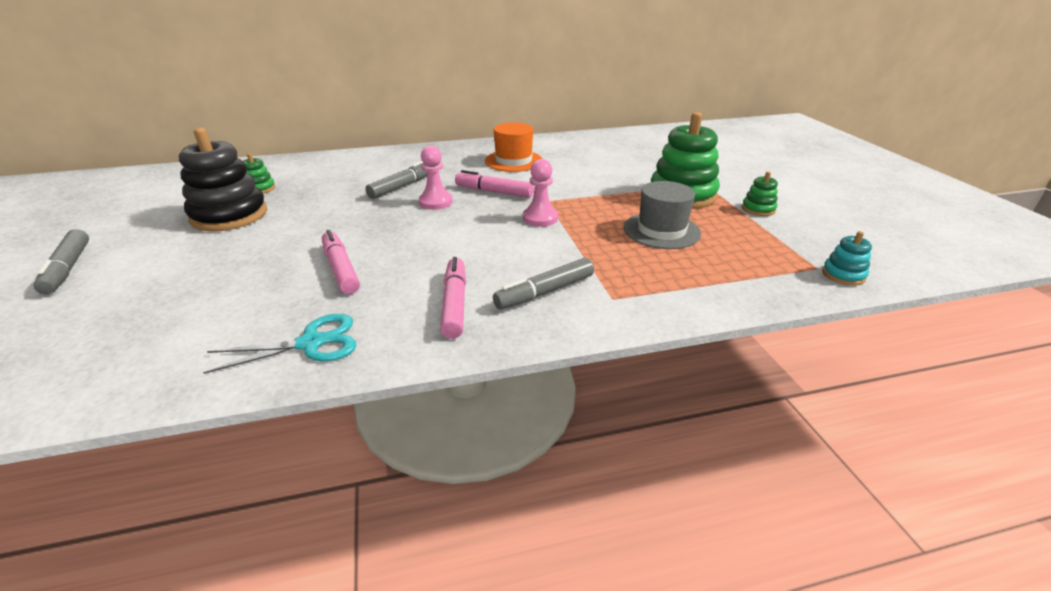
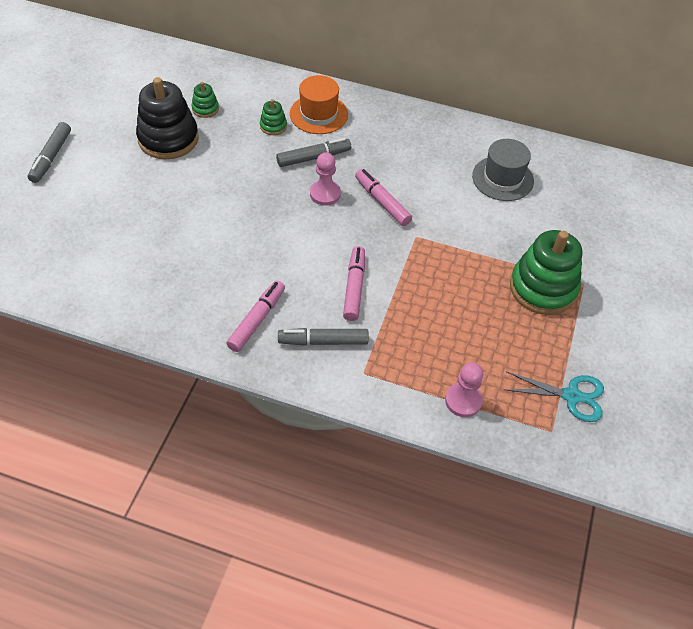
camera: 30 degrees right, 20 degrees up
turquoise scissors [203,314,356,374] -> turquoise scissors moved to [503,371,604,422]
pink marker [322,230,360,294] -> pink marker moved to [343,246,365,321]
orange hat [485,122,542,172] -> orange hat moved to [290,75,348,134]
pink pawn [523,159,558,227] -> pink pawn moved to [445,362,483,417]
grey hat [624,181,701,249] -> grey hat moved to [472,139,534,201]
green stacking toy [742,172,778,216] -> green stacking toy moved to [260,99,287,135]
turquoise stacking toy [822,231,872,286] -> none

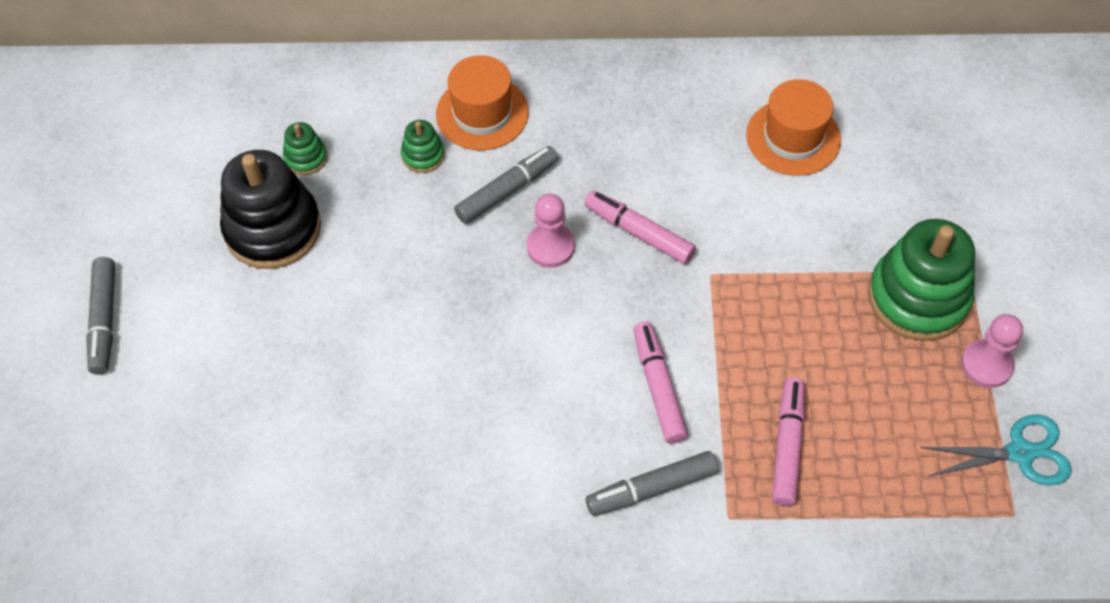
camera: 15 degrees left, 5 degrees up
pink marker [226,280,285,352] -> pink marker moved to [772,377,805,506]
pink pawn [445,362,483,417] -> pink pawn moved to [961,314,1023,388]
grey hat [472,139,534,201] -> orange hat [746,79,841,176]

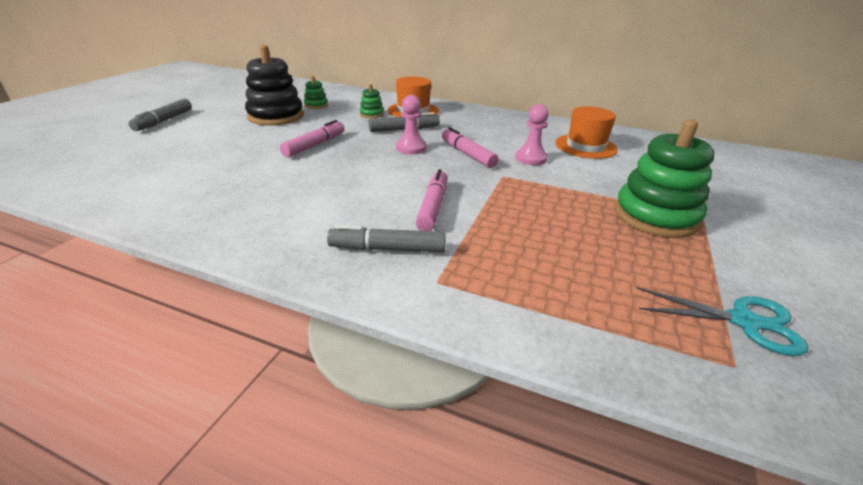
camera: 20 degrees right, 25 degrees down
pink marker [772,377,805,506] -> pink marker moved to [280,120,345,157]
pink pawn [961,314,1023,388] -> pink pawn moved to [515,104,549,165]

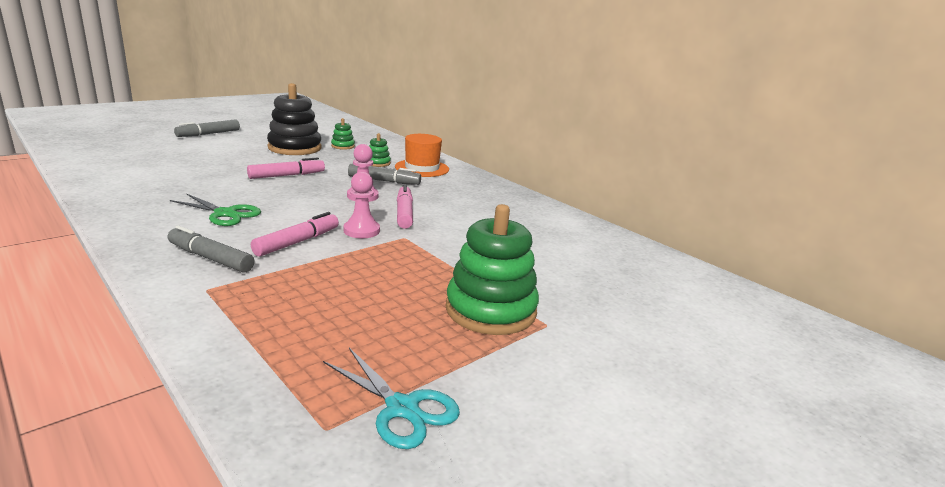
camera: 25 degrees right, 10 degrees down
pink pawn [515,104,549,165] -> pink pawn moved to [344,172,380,238]
orange hat [555,106,618,159] -> none
none -> green scissors [170,193,261,226]

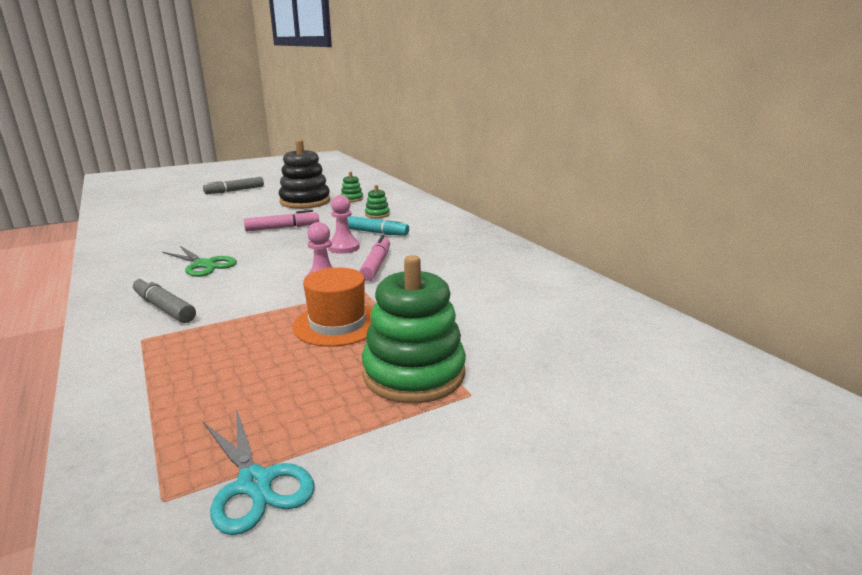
camera: 15 degrees right, 0 degrees up
pink marker [251,212,339,257] -> none
grey marker [348,164,421,185] -> turquoise marker [347,216,409,236]
orange hat [395,134,449,177] -> orange hat moved to [292,267,372,346]

